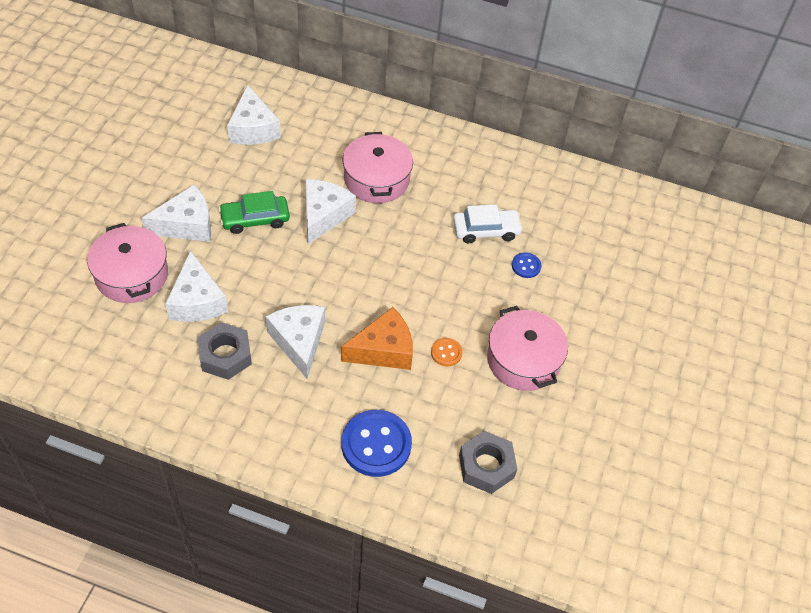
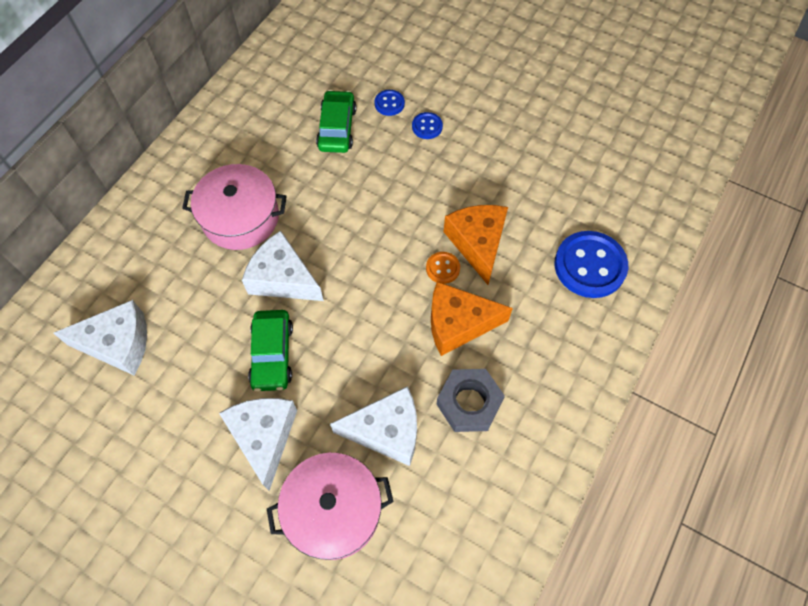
camera: 75 degrees left, 10 degrees up
white cheese [266,305,325,379] -> orange cheese [431,282,513,356]
orange button [431,338,463,367] -> orange button moved to [426,252,460,284]
white car [453,205,523,243] -> green car [316,90,357,153]
grey nut [459,431,517,494] -> none
pink pot [487,306,568,391] -> none
none -> blue button [412,112,443,139]

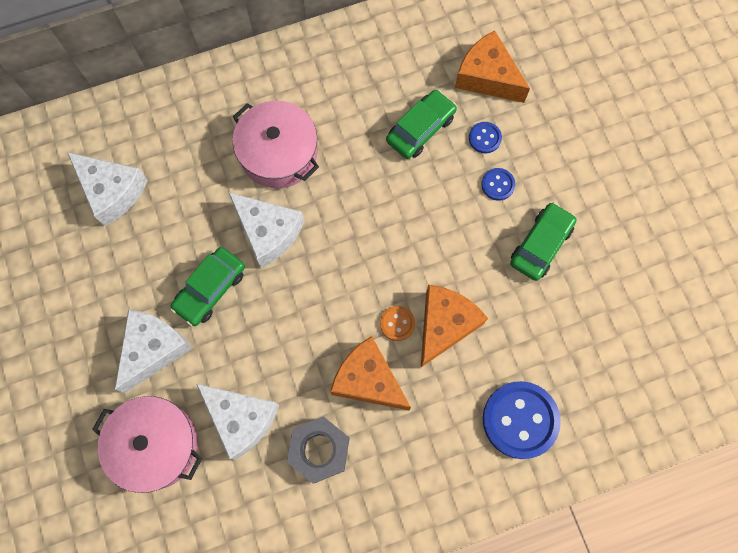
camera: 40 degrees right, 10 degrees up
white cheese [242,231,324,301] -> white cheese turned 150 degrees clockwise [228,192,304,268]
none -> orange cheese [455,31,530,103]
none -> green car [510,202,577,281]

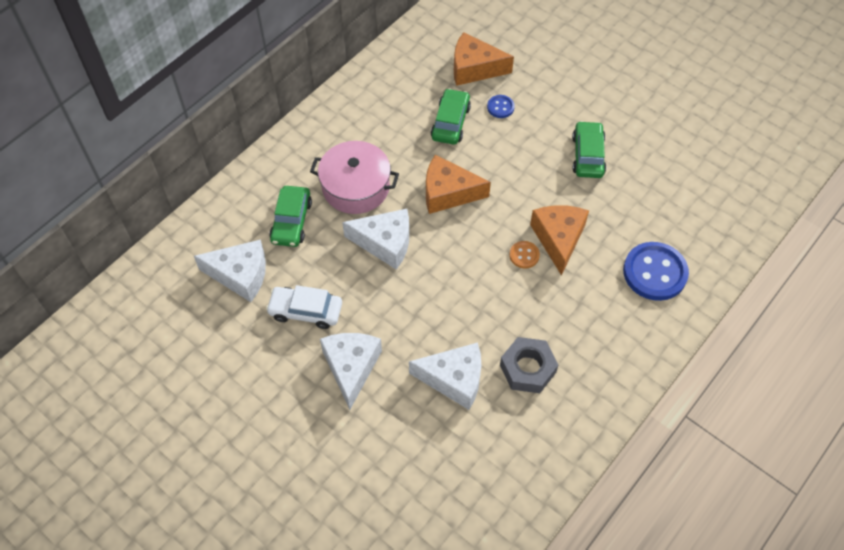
camera: 30 degrees left, 15 degrees down
pink pot [92,396,202,493] -> none
green car [171,247,245,326] -> green car moved to [269,186,312,247]
orange cheese [330,336,411,410] -> orange cheese moved to [426,155,491,214]
blue button [481,168,515,201] -> none
none -> white car [266,285,342,329]

